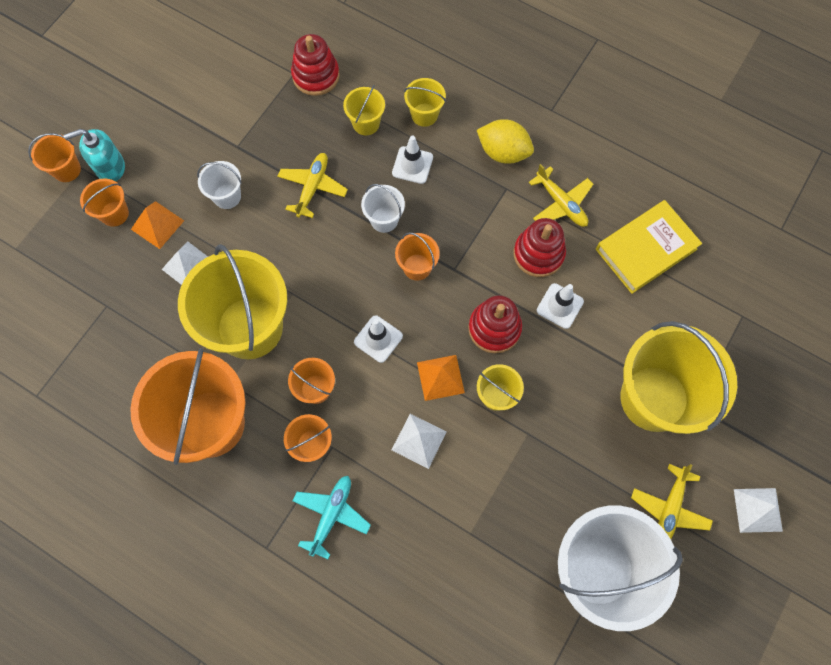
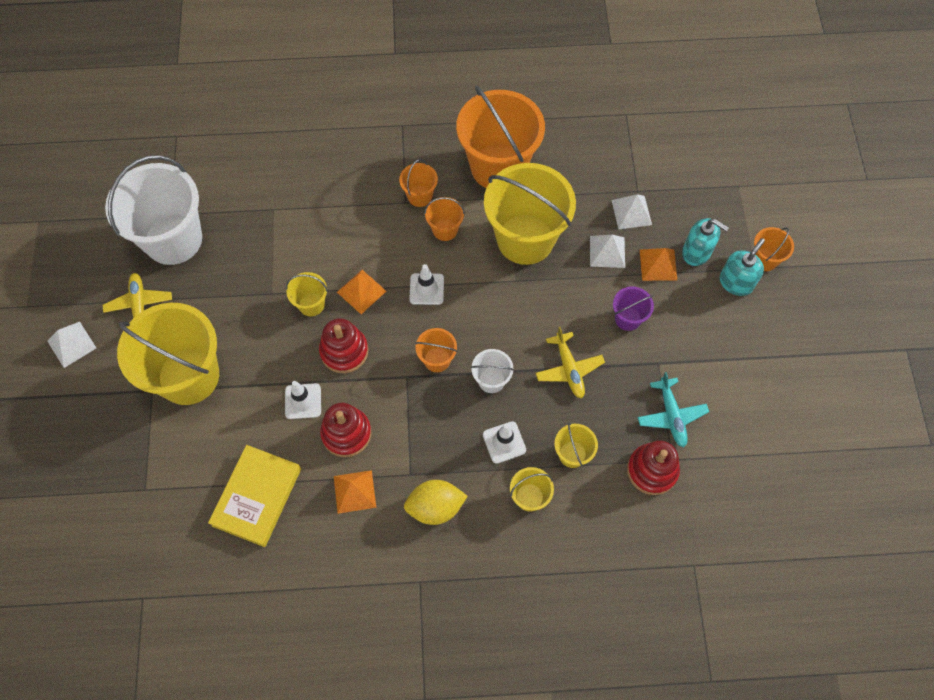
camera: 145 degrees right, 5 degrees down
orange bucket [80,179,129,227] -> turquoise soap dispenser [682,218,729,266]
white bucket [197,161,241,209] -> purple bucket [613,287,654,331]
turquoise plane [292,476,371,559] -> turquoise plane moved to [638,372,709,447]
white pyramid [392,414,447,469] -> white pyramid moved to [612,194,652,229]
yellow plane [529,164,593,227] -> orange pyramid [334,470,376,514]

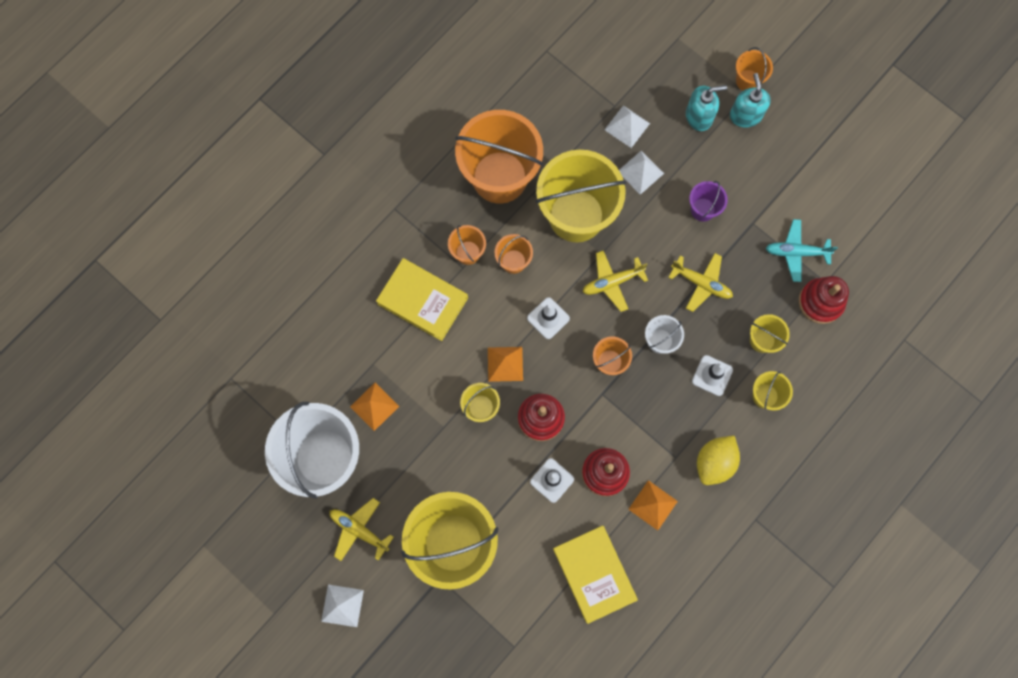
camera: 45 degrees left, 10 degrees up
turquoise plane [638,372,709,447] -> turquoise plane turned 150 degrees clockwise [766,219,838,282]
orange pyramid [640,248,677,281] -> orange pyramid moved to [350,382,399,431]
none -> yellow book [376,258,468,341]
none -> yellow plane [583,251,648,312]

